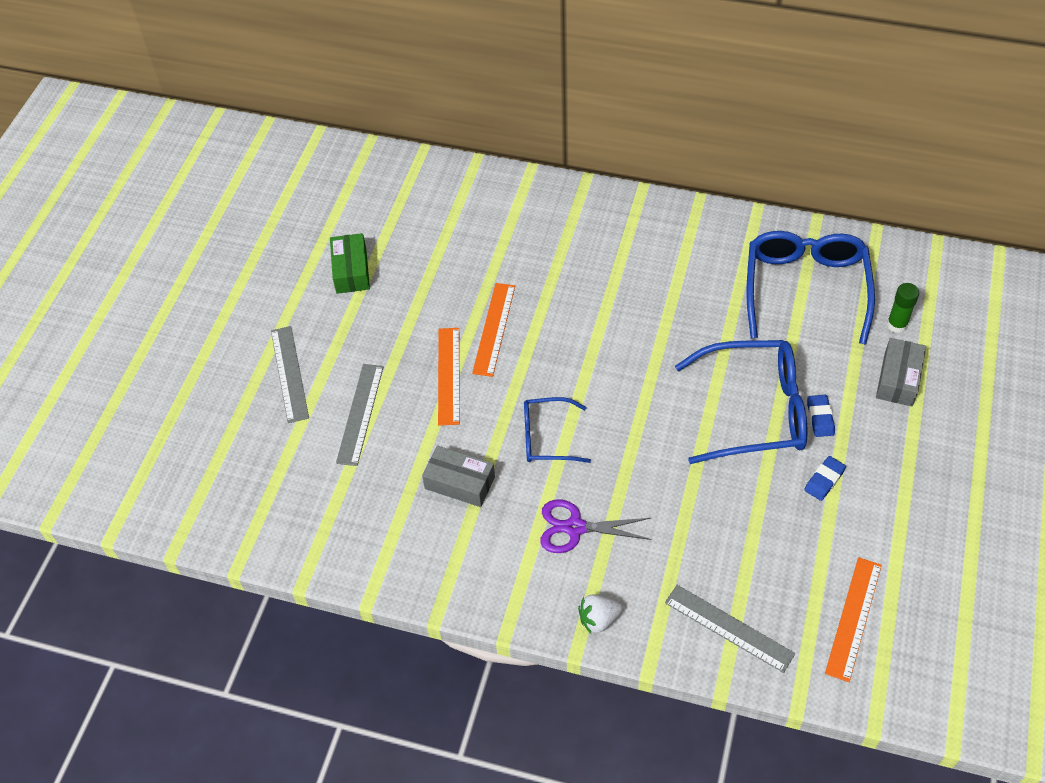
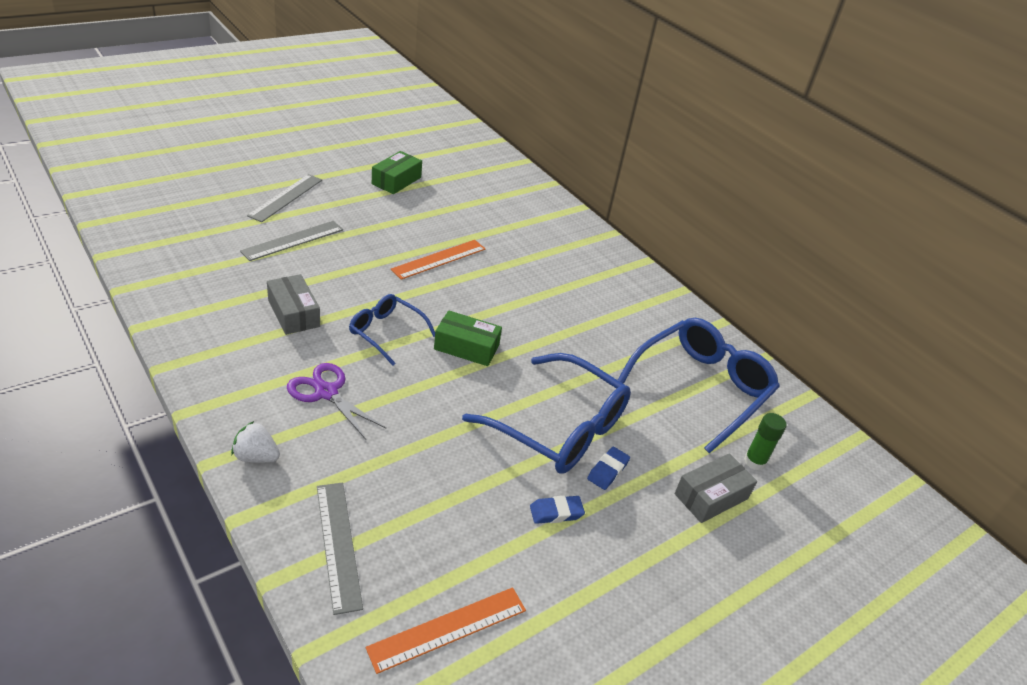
camera: 30 degrees right, 15 degrees down
orange ruler [438,328,460,426] -> none
none -> green box [434,310,502,366]

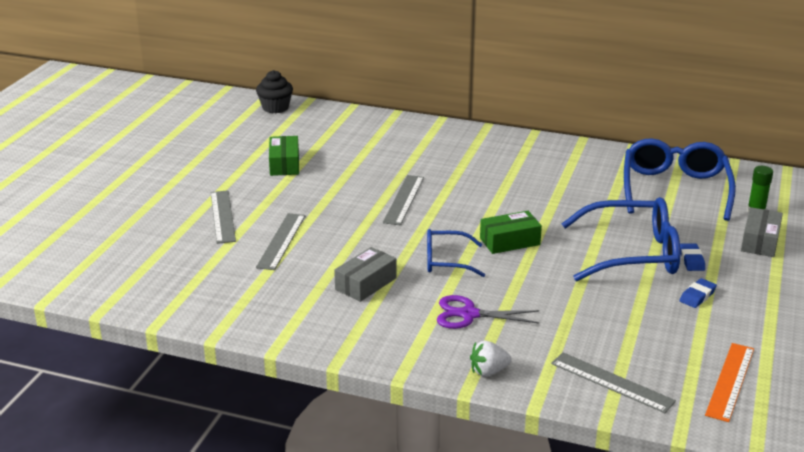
camera: 30 degrees left, 10 degrees down
grey box [267,274,320,335] -> grey box turned 75 degrees counterclockwise [334,247,397,302]
orange ruler [391,240,485,280] -> grey ruler [383,175,424,225]
none -> black cupcake [256,70,293,113]

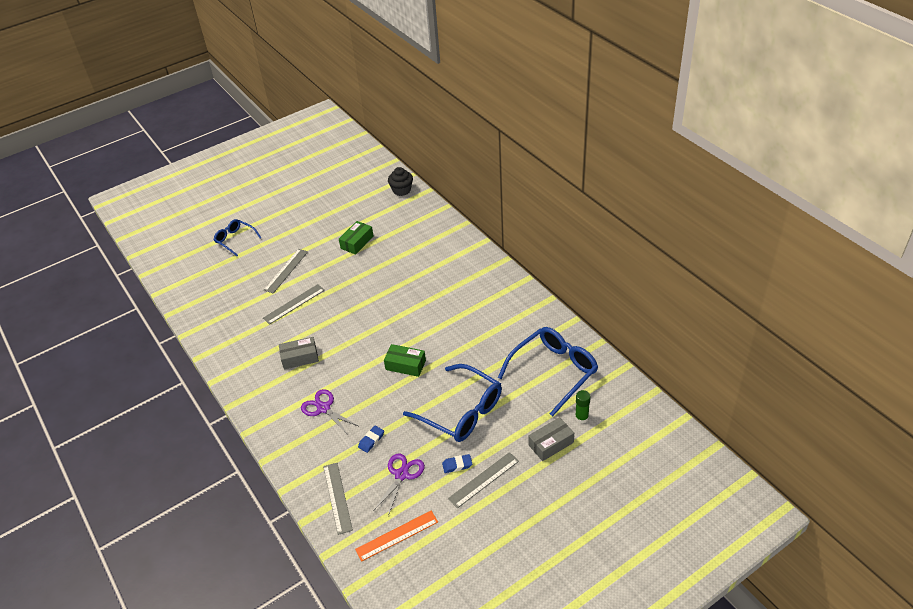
camera: 40 degrees right, 15 degrees up
grey ruler [383,175,424,225] -> grey ruler moved to [448,452,519,508]
blue glasses [427,229,485,277] -> blue glasses moved to [214,219,262,256]
white strawberry [470,341,512,377] -> none
blue eraser [680,243,705,271] -> blue eraser moved to [358,426,384,453]
none -> purple scissors [373,453,425,516]

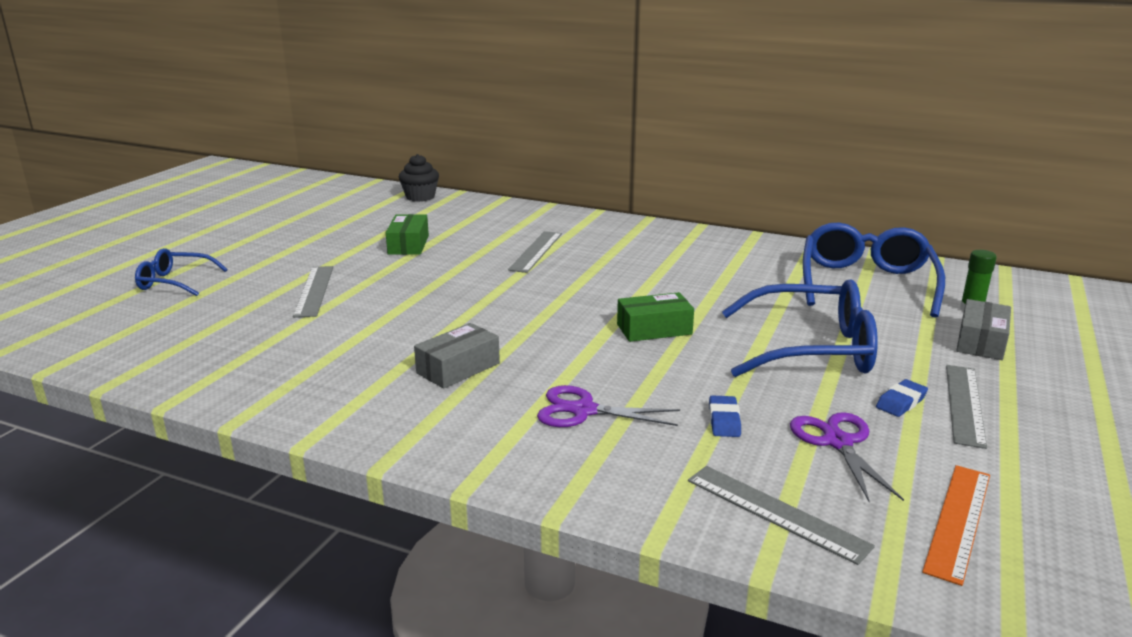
camera: 35 degrees left, 20 degrees down
grey ruler [263,284,325,325] -> grey ruler moved to [508,231,562,273]

